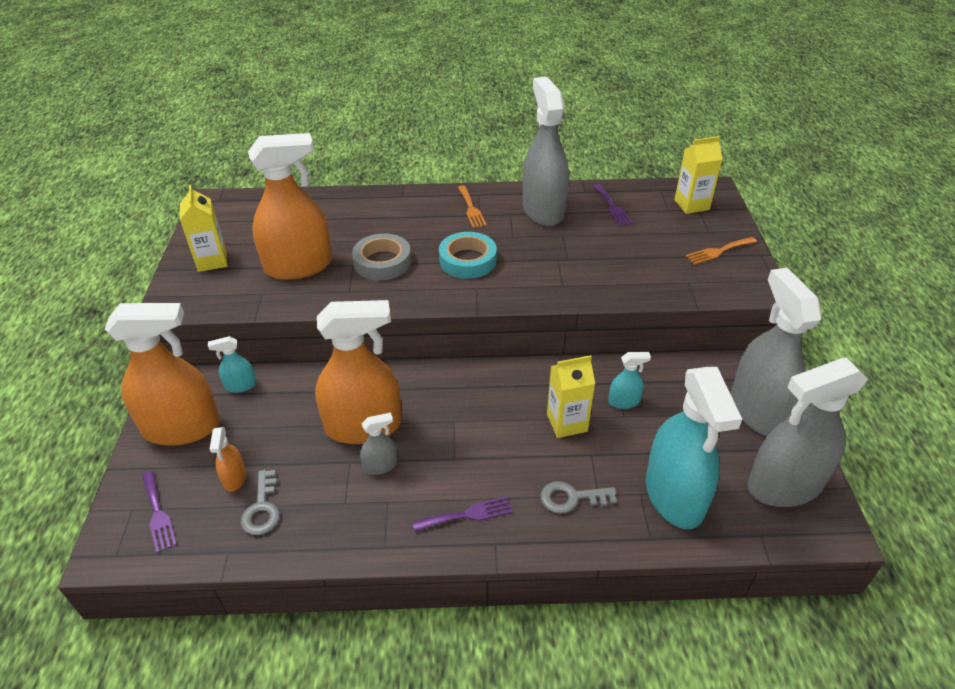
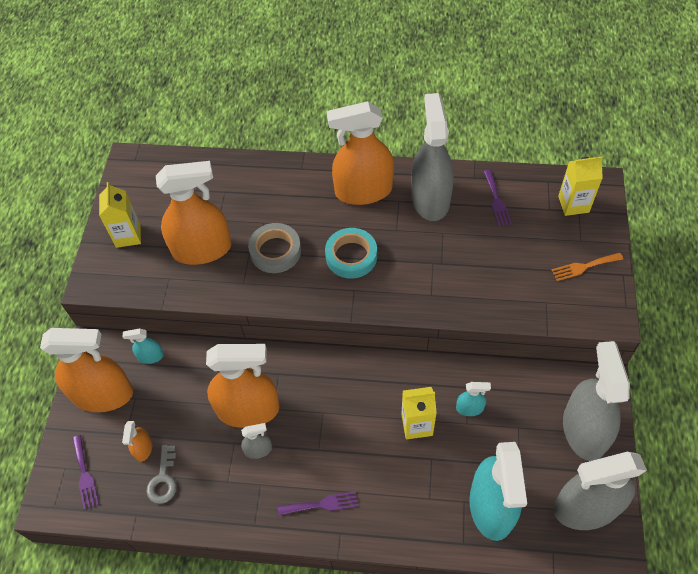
camera: 10 degrees right, 15 degrees up
orange fork [458,185,487,228] -> orange spray bottle [327,101,394,205]
grey key [541,481,617,514] -> none

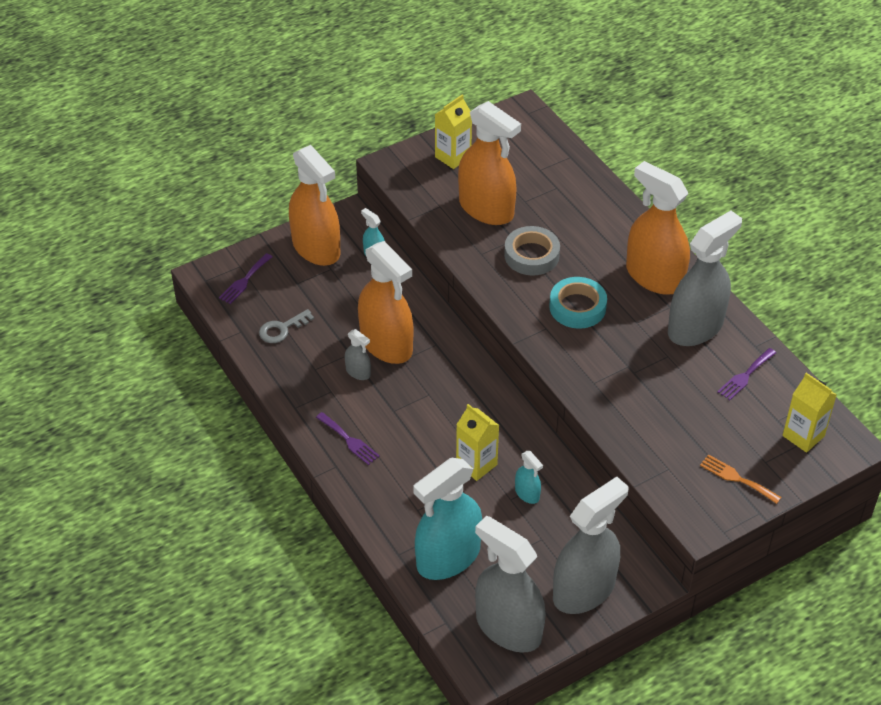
camera: 50 degrees right, 10 degrees down
orange spray bottle [122,421,152,462] -> none

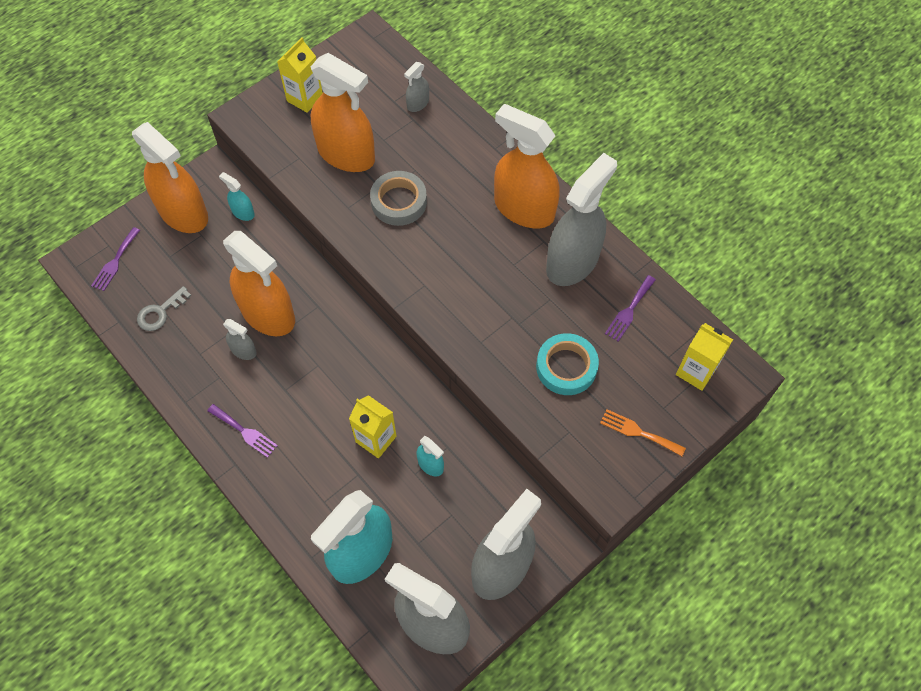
camera: 10 degrees left, 15 degrees up
turquoise tape [549,277,607,328] -> turquoise tape moved to [536,333,599,395]
none -> grey spray bottle [404,62,429,112]

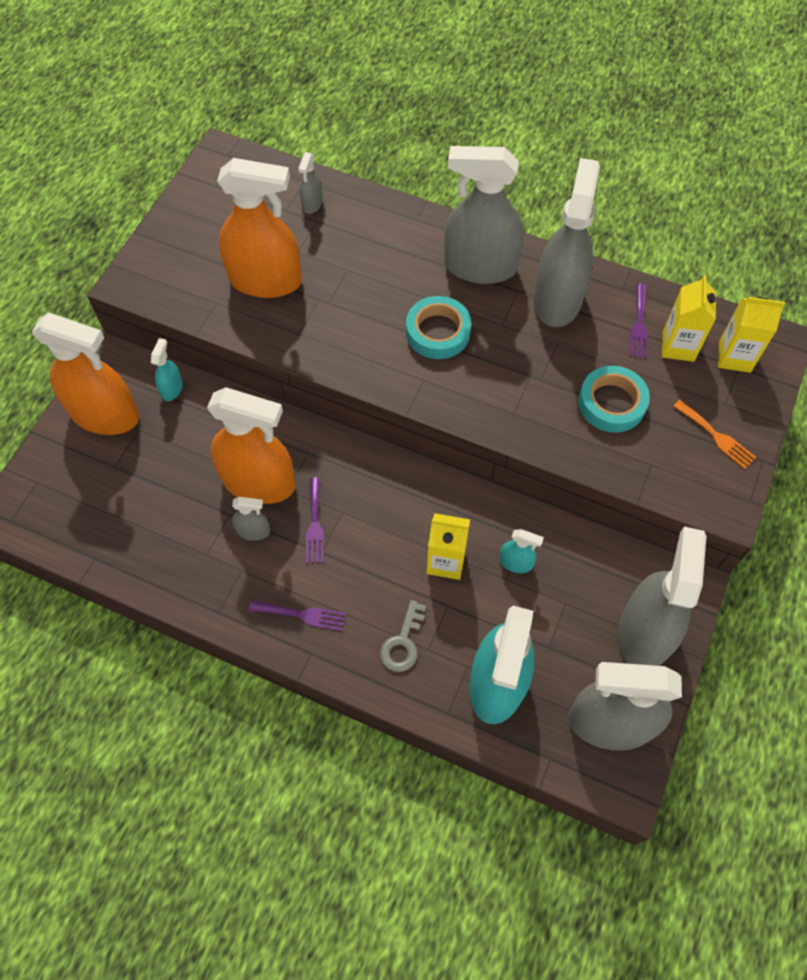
camera: 25 degrees left, 0 degrees up
purple fork [91,227,140,291] -> purple fork moved to [306,478,324,563]
grey key [137,286,192,331] -> grey key moved to [380,600,426,672]
turquoise spray bottle [219,172,255,221] -> turquoise spray bottle turned 90 degrees clockwise [151,338,183,401]
yellow carton [277,37,323,113] -> yellow carton moved to [662,275,716,362]
grey tape [370,171,427,226] -> none
orange spray bottle [494,104,560,228] -> grey spray bottle [444,146,524,284]
orange fork [600,409,686,456] -> orange fork turned 135 degrees counterclockwise [673,400,756,469]
none -> turquoise tape [406,296,471,359]

